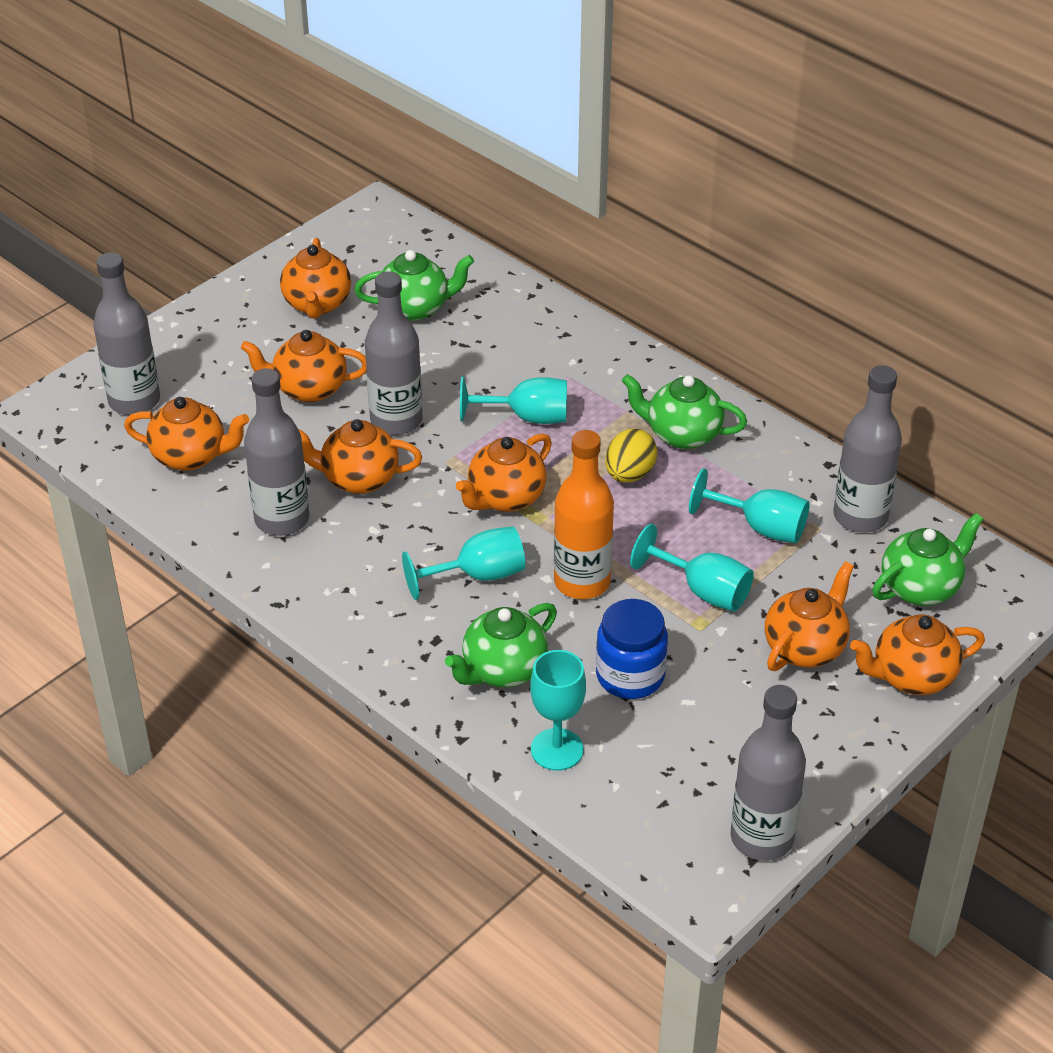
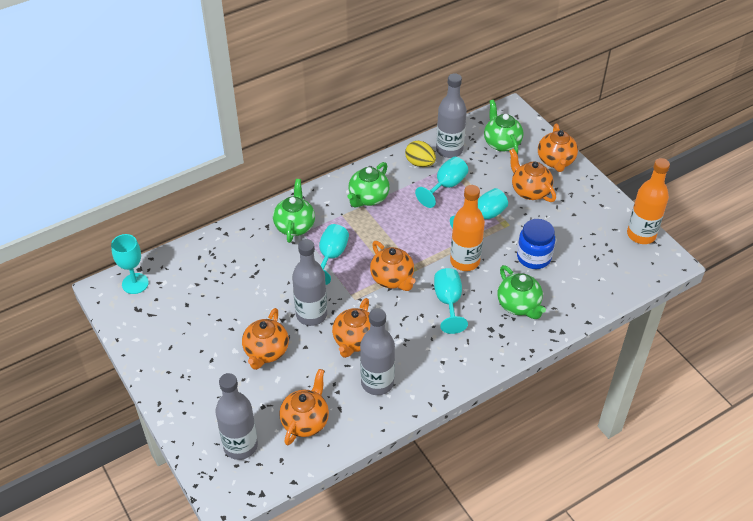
camera: 75 degrees left, 5 degrees up
orange teapot [280,238,351,318] -> none
green teapot [354,250,474,321] -> green teapot moved to [273,179,315,243]
turquoise goblet [530,650,586,771] -> turquoise goblet moved to [111,234,149,294]
yellow egg [605,429,657,483] -> yellow egg moved to [405,141,436,167]
grey bottle [731,685,806,861] -> orange bottle [627,158,670,244]

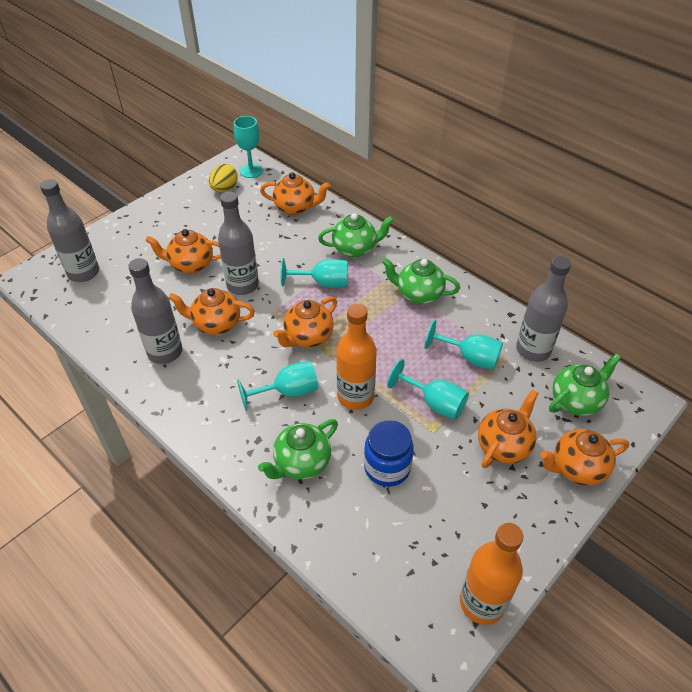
camera: 75 degrees right, 0 degrees up
orange teapot [279,369,329,446] -> orange teapot moved to [260,172,330,215]
yellow egg [405,141,436,167] -> yellow egg moved to [209,164,238,192]

